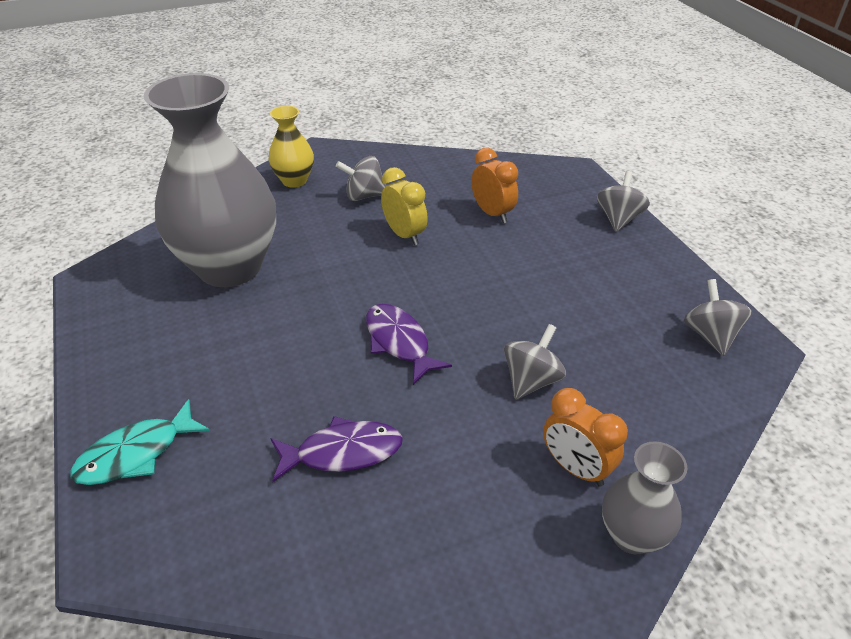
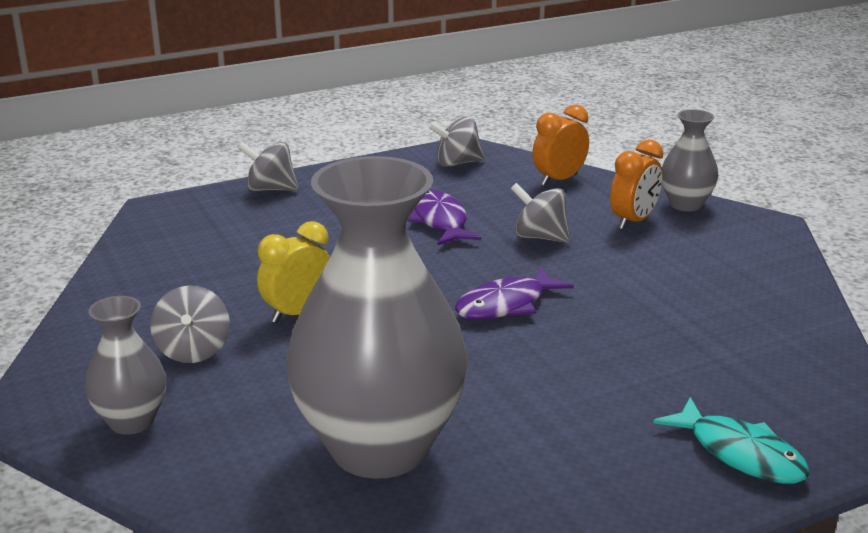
camera: 95 degrees left, 15 degrees down
yellow vase [269,106,314,188] -> grey vase [85,296,166,435]
purple fish [270,416,403,482] -> purple fish moved to [408,190,481,245]
orange clock [471,147,518,223] -> orange clock moved to [532,104,589,186]

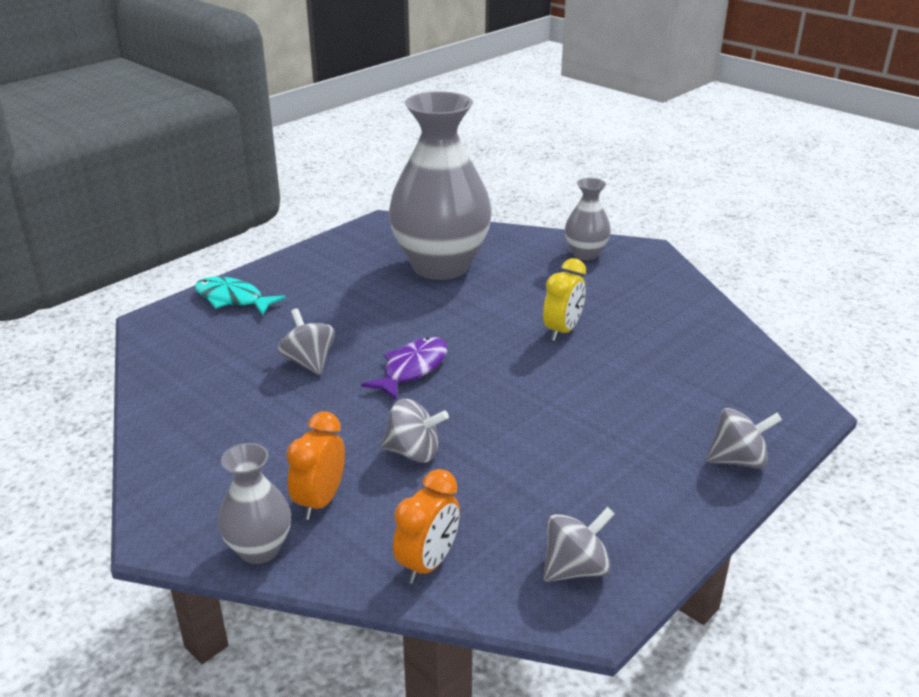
camera: 160 degrees right, 5 degrees up
grey spinning top [150,285,230,363] -> grey spinning top moved to [278,308,335,375]
purple fish [408,190,481,245] -> none

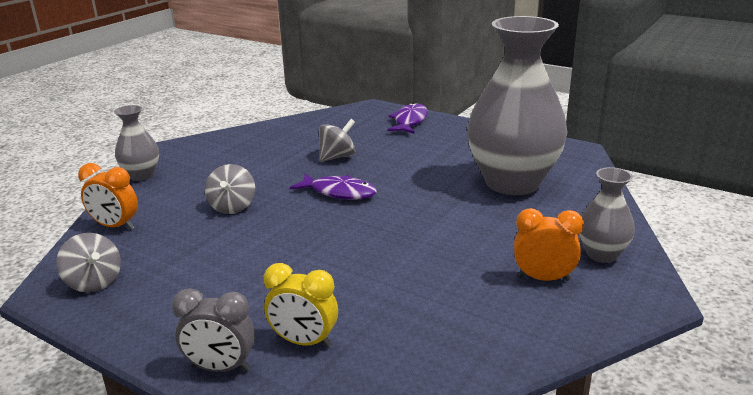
camera: 80 degrees right, 5 degrees down
turquoise fish [195,277,286,315] -> purple fish [387,103,428,134]
orange clock [286,412,345,520] -> orange clock moved to [514,208,584,281]
yellow clock [543,258,586,341] -> yellow clock moved to [264,263,338,348]
grey spinning top [706,408,782,469] -> grey clock [172,288,255,372]

